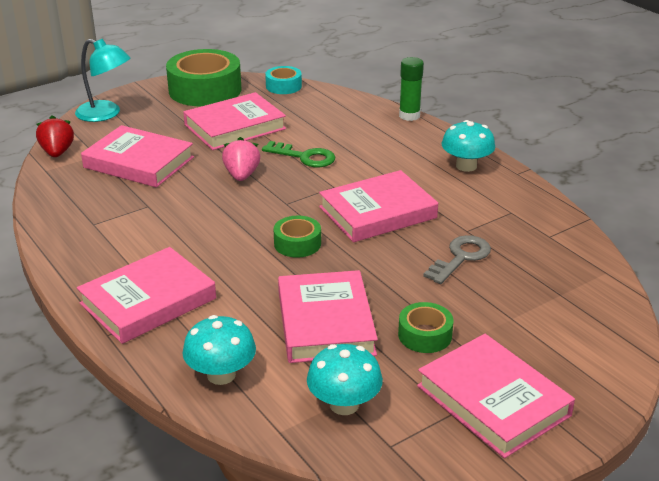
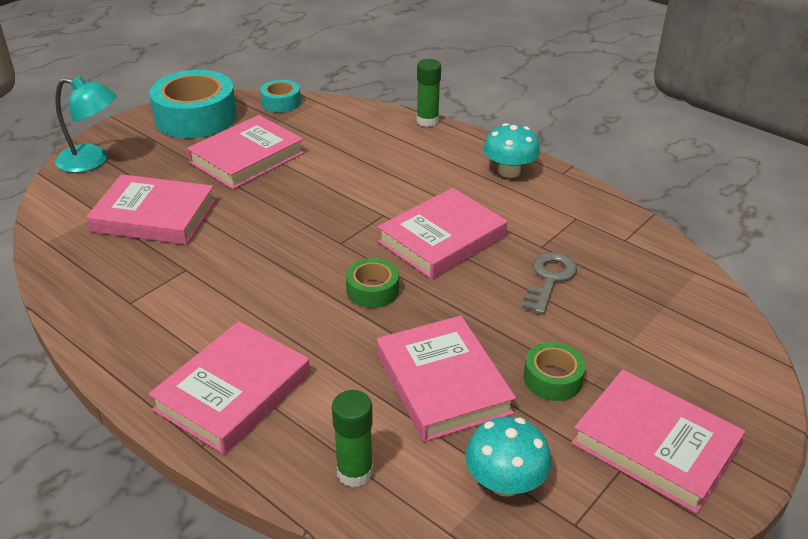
camera: 15 degrees left, 5 degrees up
red strawberry [36,116,74,157] -> none
green tape [166,49,242,106] -> turquoise tape [149,70,237,138]
turquoise mushroom [183,315,256,385] -> green glue stick [332,390,373,487]
pink strawberry [222,137,260,181] -> none
green key [262,141,336,167] -> none

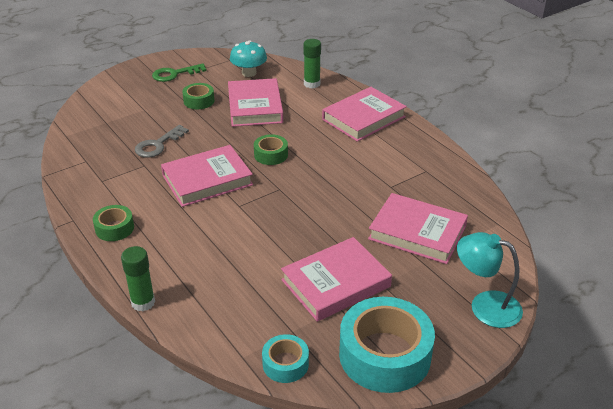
camera: 165 degrees left, 0 degrees up
turquoise mushroom [483,123,540,178] -> green tape [93,205,134,241]
pink book [571,370,745,514] -> green key [152,64,207,82]

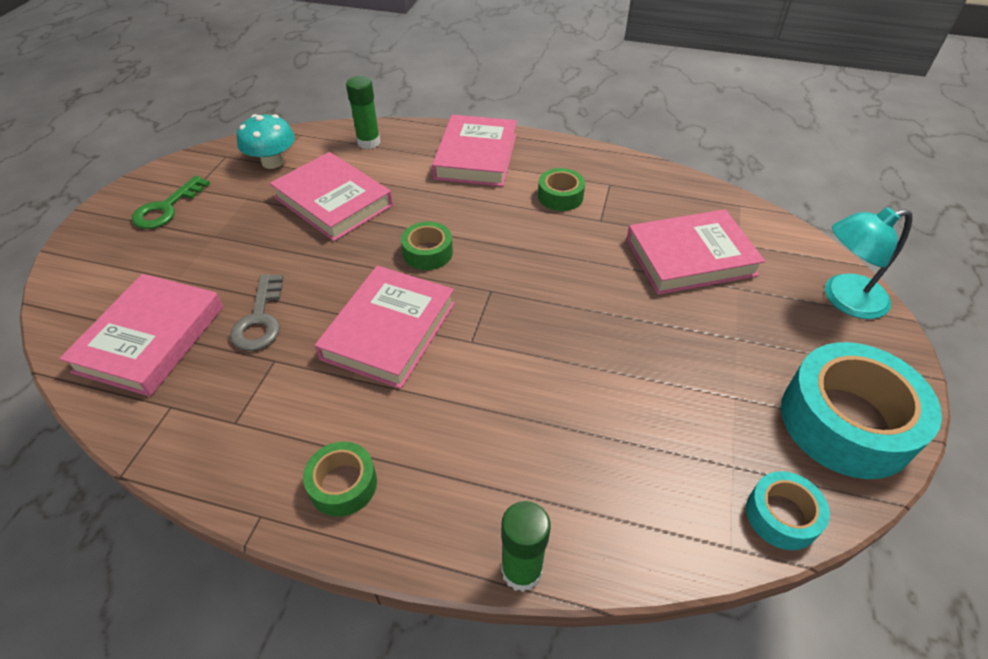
camera: 40 degrees left, 10 degrees up
green tape [182,83,214,109] -> green tape moved to [538,168,585,211]
pink book [281,237,392,322] -> pink book moved to [59,274,223,397]

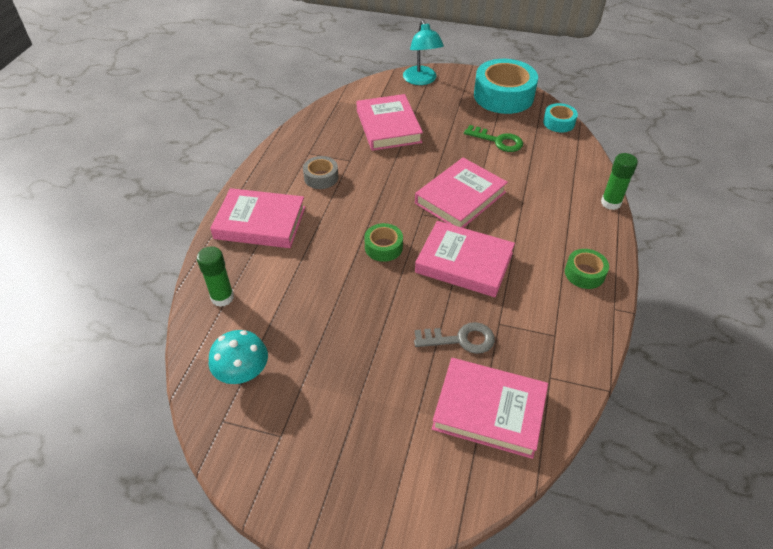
camera: 90 degrees left, 0 degrees up
green key [132,176,210,229] -> green key moved to [464,125,523,152]
pink book [270,152,393,241] -> pink book moved to [415,158,508,228]
green tape [538,168,585,211] -> grey tape [303,156,338,189]

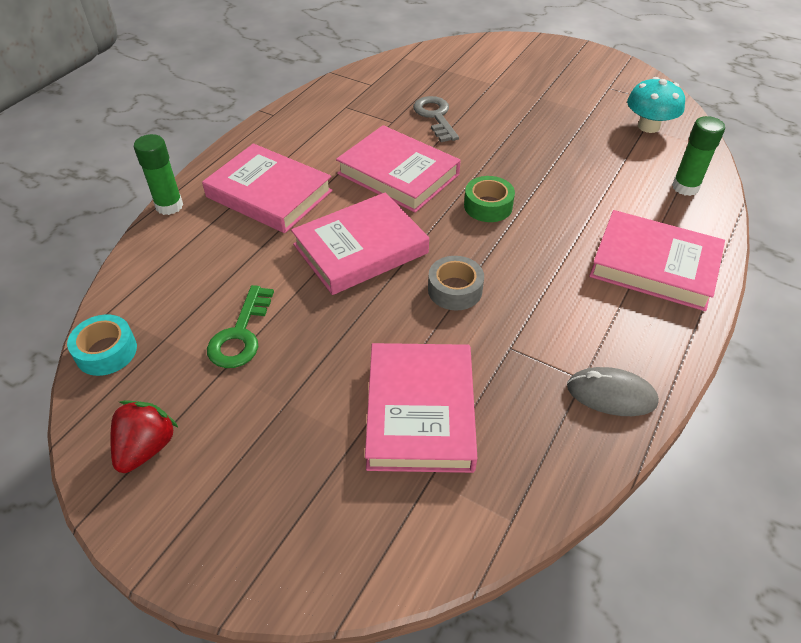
camera: 165 degrees left, 0 degrees up
grey tape [303,156,338,189] -> grey tape moved to [428,256,484,310]
turquoise lamp [403,20,444,85] -> none
grey key [414,322,495,354] -> grey key turned 60 degrees clockwise [413,96,459,142]
pink book [432,358,548,459] -> pink book moved to [202,143,333,233]
green key [464,125,523,152] -> green key turned 120 degrees counterclockwise [207,285,274,368]
turquoise tape [474,59,538,114] -> red strawberry [110,401,179,473]
green tape [565,249,609,289] -> none
none -> grey mouse [567,367,659,416]

